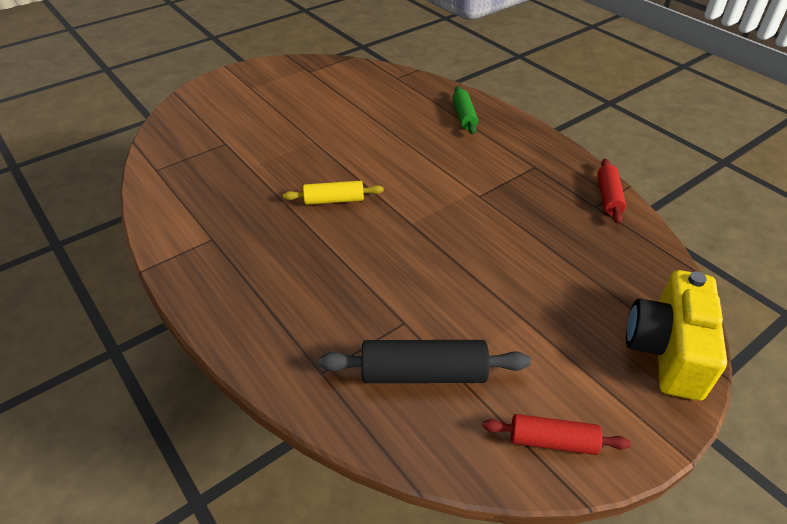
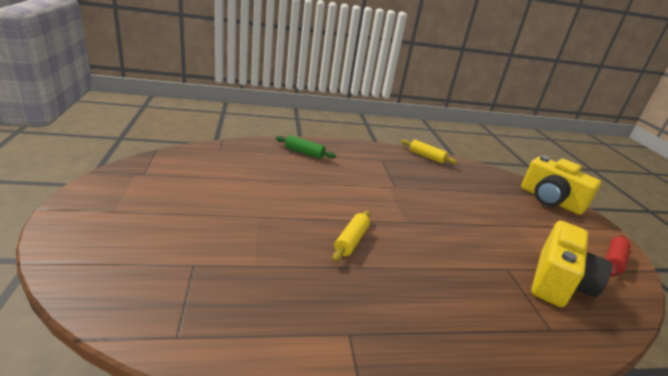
camera: 65 degrees left, 15 degrees down
black rolling pin [318,340,531,383] -> yellow camera [531,221,612,307]
red rolling pin [597,158,626,224] -> yellow rolling pin [401,139,458,164]

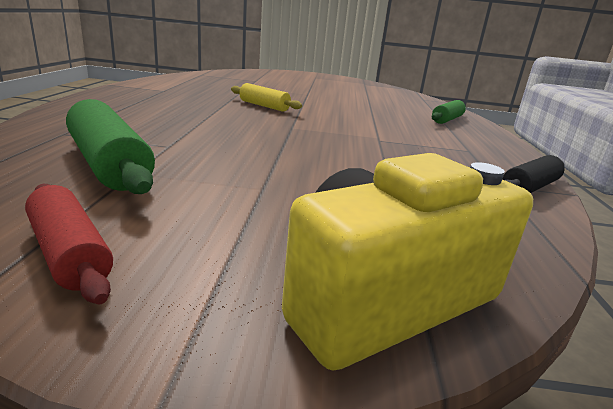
camera: 105 degrees right, 5 degrees down
yellow rolling pin [401,139,458,164] -> black rolling pin [502,155,565,193]
yellow camera [531,221,612,307] -> green rolling pin [66,99,155,194]

